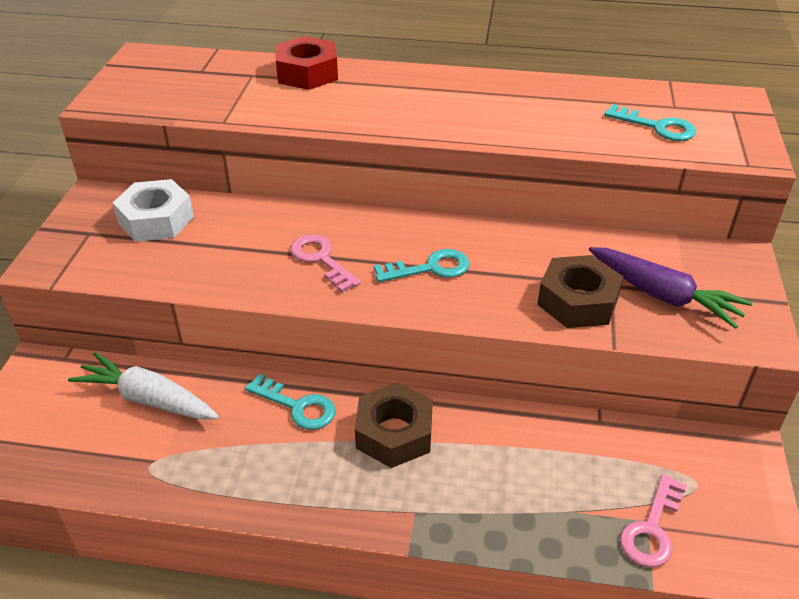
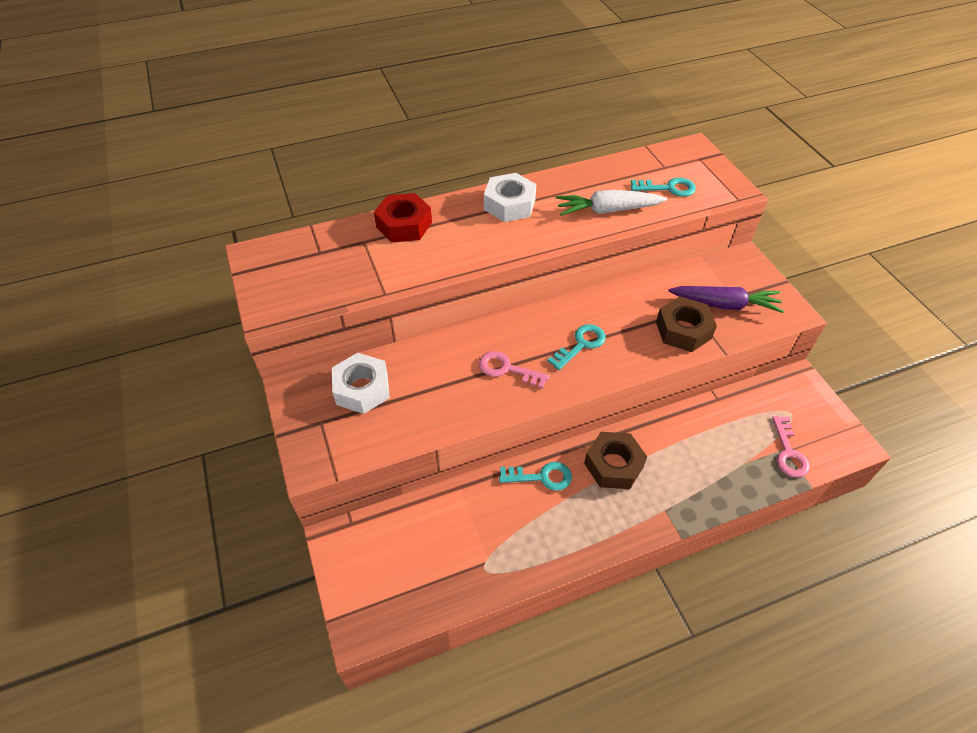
camera: 30 degrees left, 10 degrees up
white carrot [68,352,219,420] -> white carrot moved to [556,190,667,216]
none -> white nut [484,173,536,222]

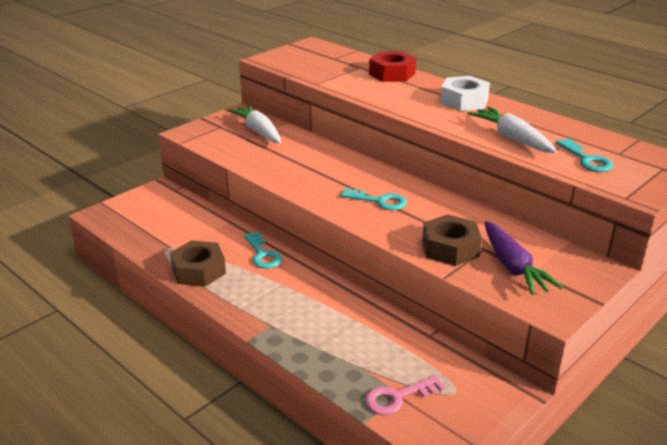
camera: 65 degrees right, 20 degrees down
white nut [332,353,390,414] -> white carrot [228,105,281,143]
pink key [479,351,549,389] -> none
brown nut [584,432,647,489] -> brown nut moved to [170,240,226,287]

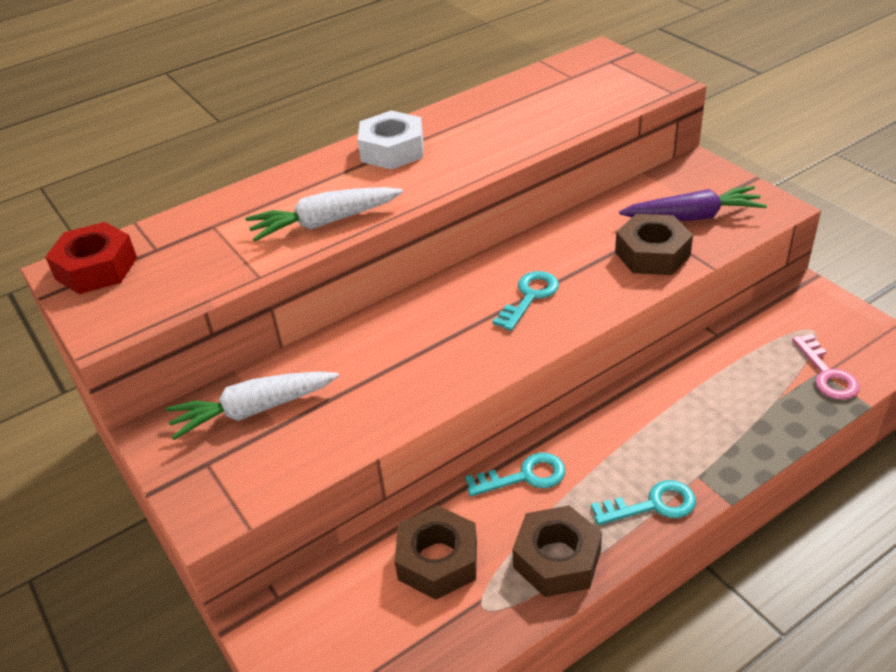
camera: 75 degrees left, 10 degrees up
red nut [369,51,416,82] -> red nut moved to [45,222,137,294]
white carrot [467,107,557,153] -> white carrot moved to [245,187,403,241]
turquoise key [555,138,613,172] -> turquoise key moved to [591,480,696,525]
none -> brown nut [395,505,477,600]

